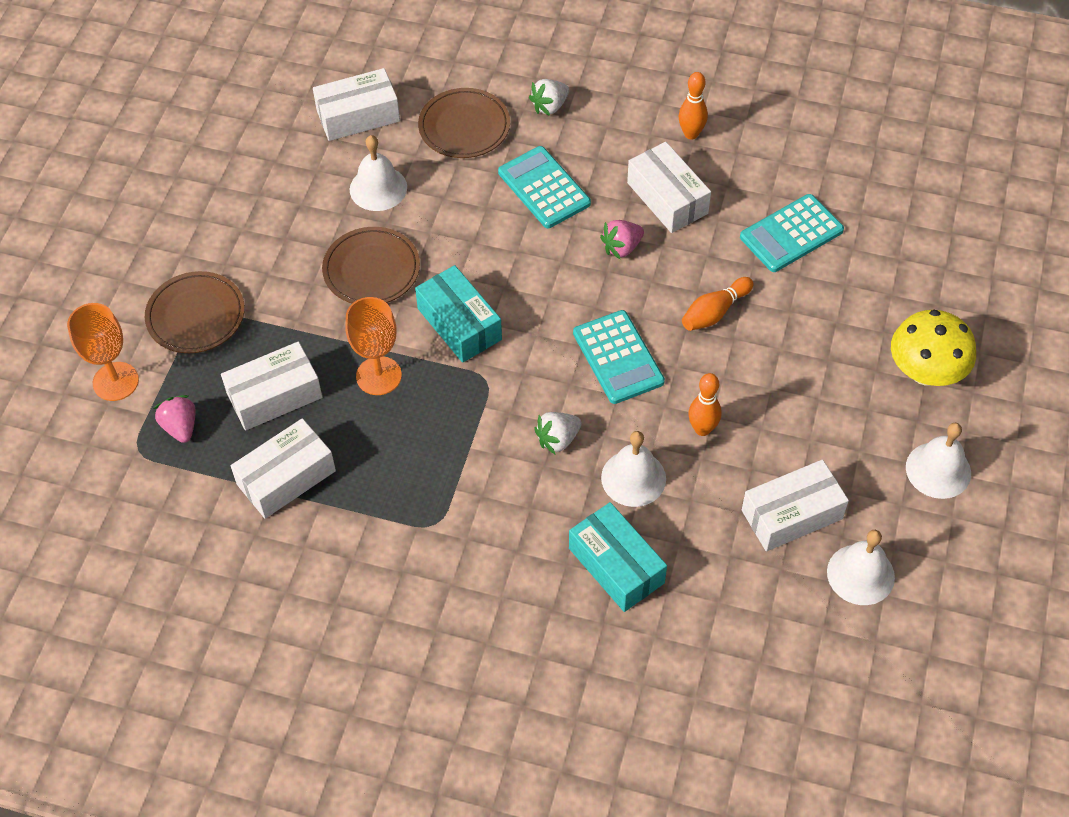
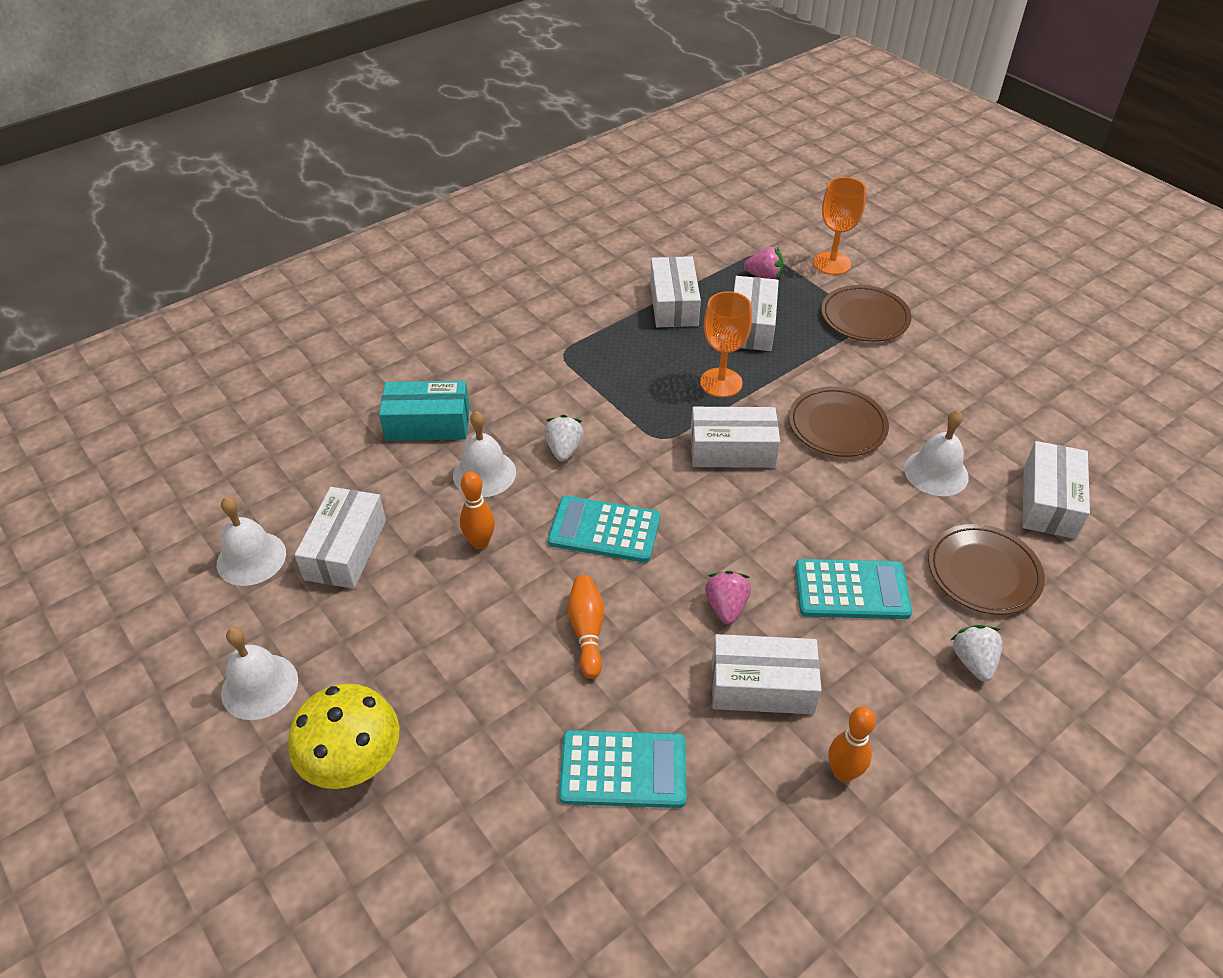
camera: 125 degrees right, 10 degrees down
turquoise box [415,265,502,363] -> white box [690,407,780,468]
turquoise calculator [740,194,844,272] -> turquoise calculator turned 90 degrees clockwise [559,730,686,808]

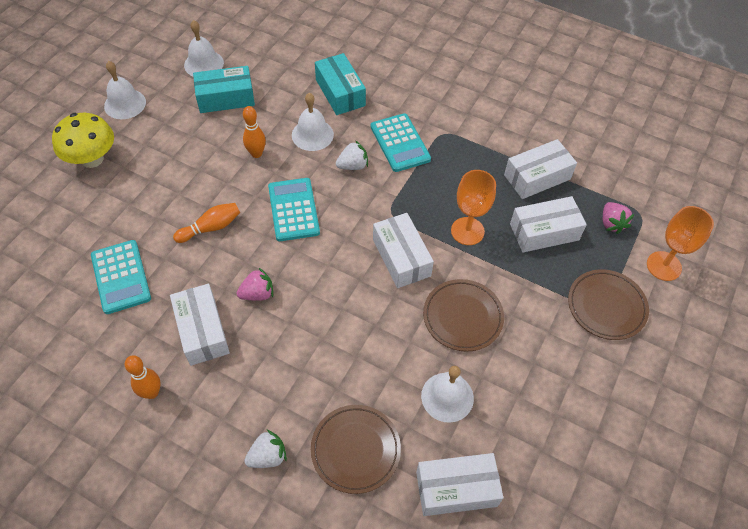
camera: 65 degrees right, 10 degrees up
white box [295,487,386,589] -> turquoise box [193,66,255,113]
turquoise calculator [795,559,912,619] -> turquoise calculator moved to [371,113,431,172]

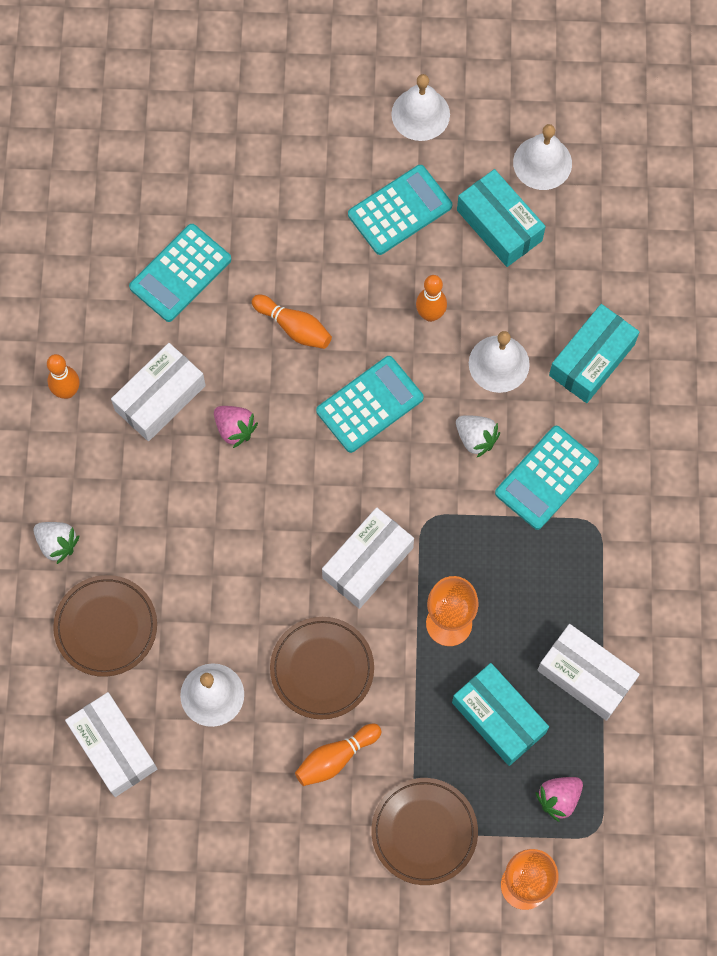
camera: 65 degrees right, 15 degrees up
yellow mushroom [52,113,114,168] -> none
white box [510,196,587,252] -> turquoise box [452,663,549,766]
none -> orange bowling pin [295,724,381,786]
none -> turquoise calculator [348,165,452,255]

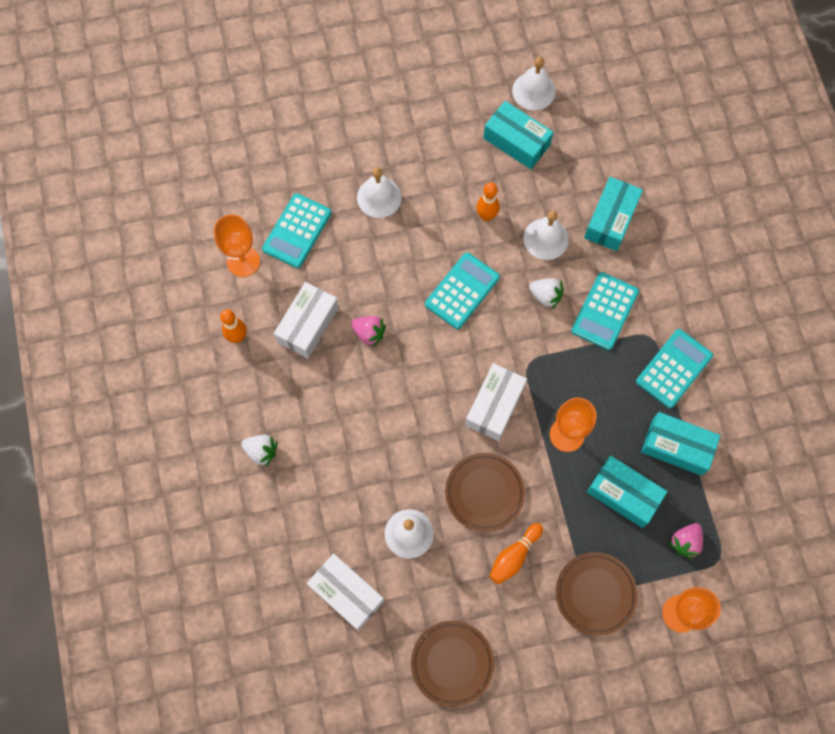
camera: 15 degrees left, 0 degrees up
brown plate [53,575,157,677] -> brown plate moved to [411,620,494,707]
orange bowling pin [252,295,332,349] -> none
turquoise calculator [348,165,452,255] -> turquoise calculator moved to [636,329,713,408]
white bell [391,74,450,141] -> white bell moved to [357,167,402,218]
white box [537,624,640,721] -> turquoise box [641,412,721,476]
none -> orange goblet [214,214,260,277]

